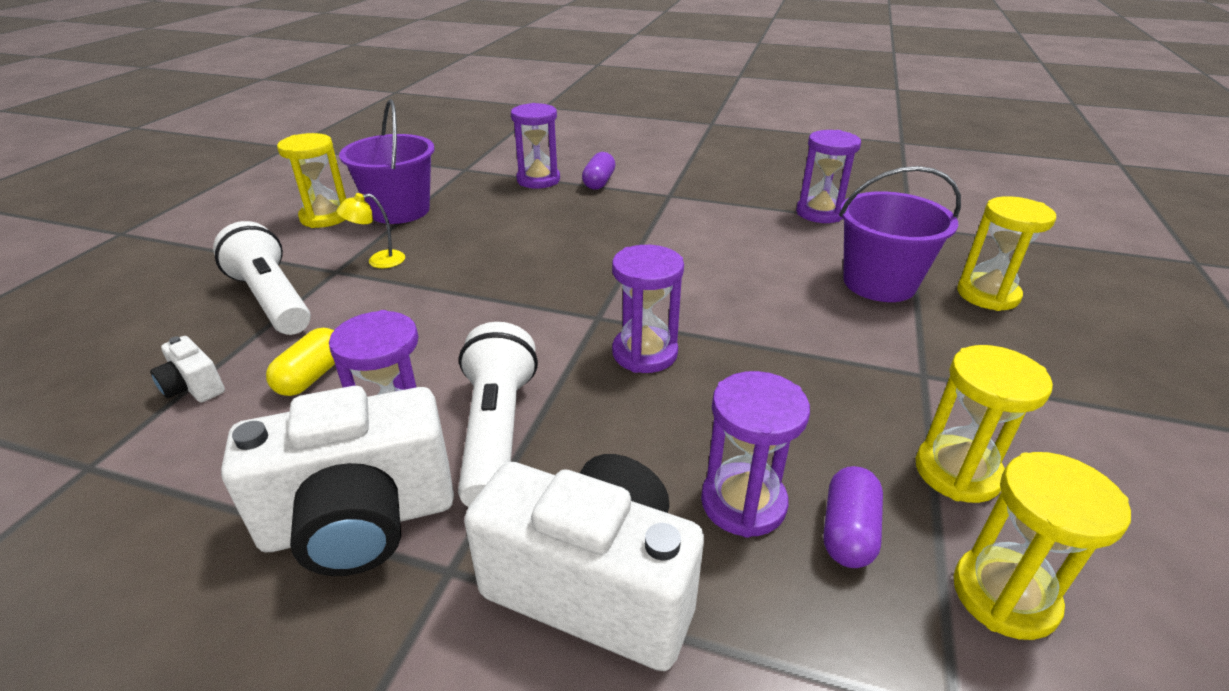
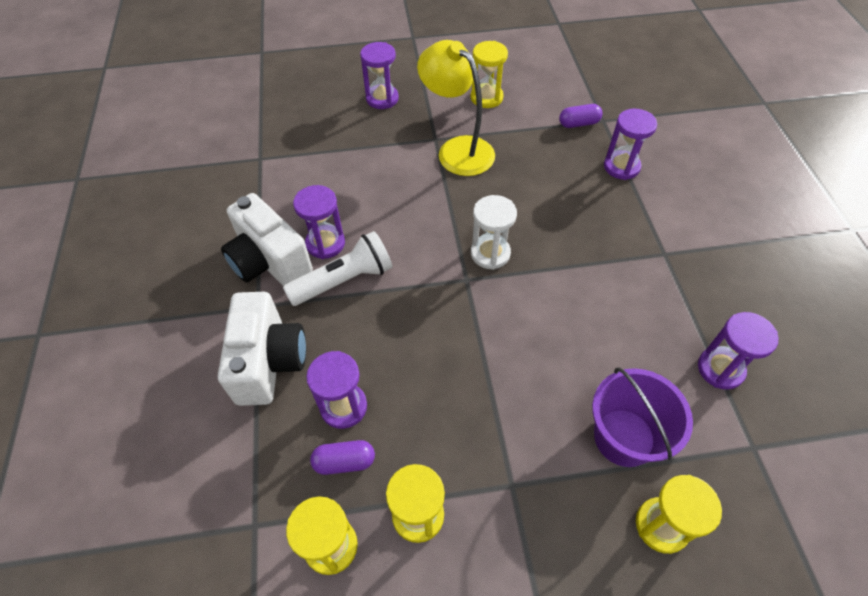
camera: 65 degrees right, 20 degrees up
white camera [150,336,225,403] -> none
white flashlight [213,221,311,335] -> none
yellow capsule [266,328,335,396] -> none
yellow lamp [337,193,405,268] -> yellow lamp [417,40,495,176], size x2.41
purple bucket [339,99,435,224] -> none
purple capsule [582,152,615,190] -> purple capsule moved to [559,104,603,128]
purple hourglass [612,245,684,373] -> purple hourglass moved to [360,42,399,109]
none -> white hourglass [471,195,517,270]

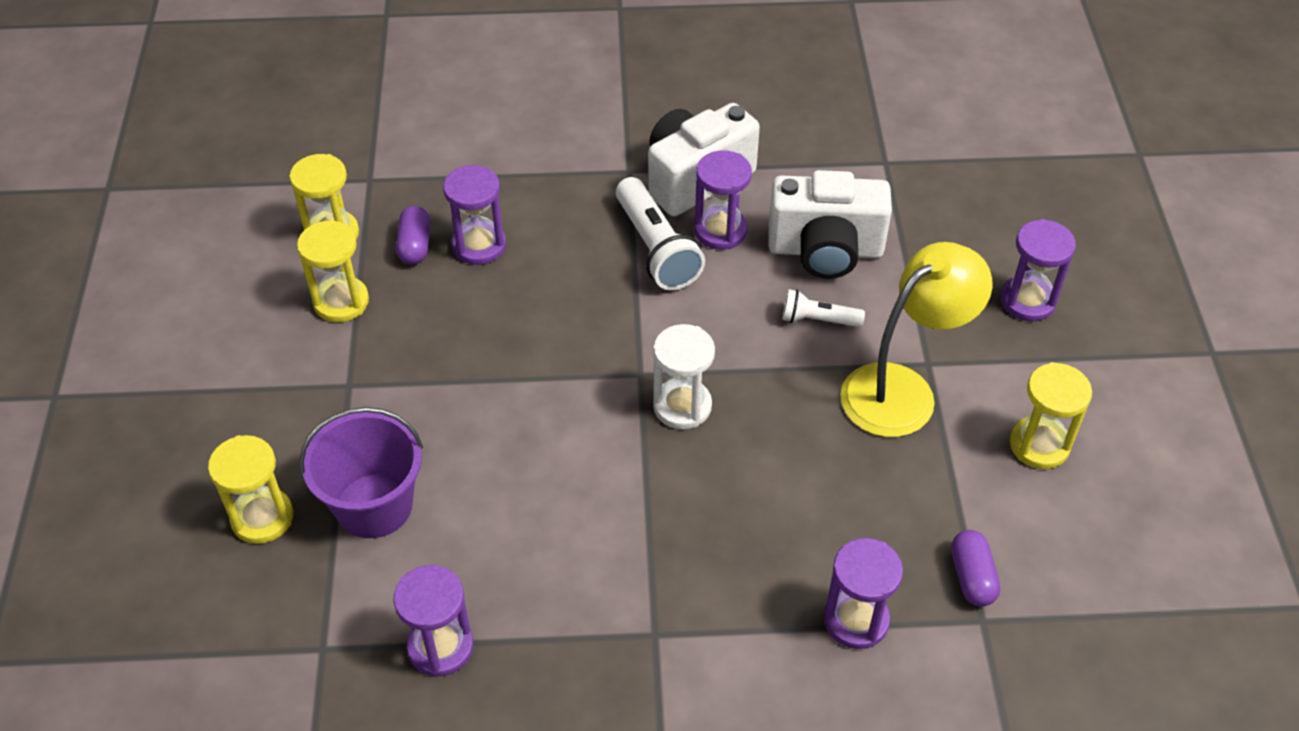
camera: 95 degrees right, 5 degrees down
white camera [218,292,306,406] -> white camera moved to [768,170,892,279]
none -> white flashlight [782,289,865,327]

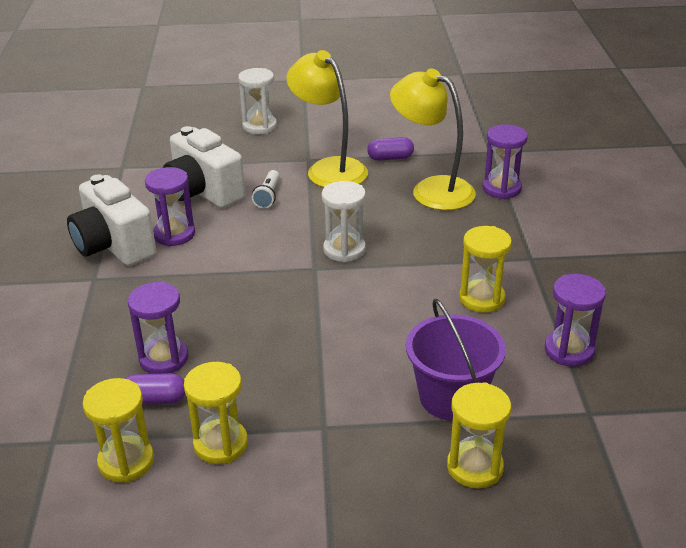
camera: 90 degrees left, 15 degrees down
white flashlight [616,177,705,290] -> none
white camera [768,170,892,279] -> white camera turned 135 degrees clockwise [163,126,245,208]
purple capsule [951,530,1000,606] -> purple capsule moved to [367,137,414,161]
purple hourglass [1000,219,1076,321] -> white hourglass [238,68,277,134]
yellow hourglass [1010,362,1092,469] -> yellow hourglass moved to [459,226,512,313]
none -> yellow lamp [390,69,476,210]

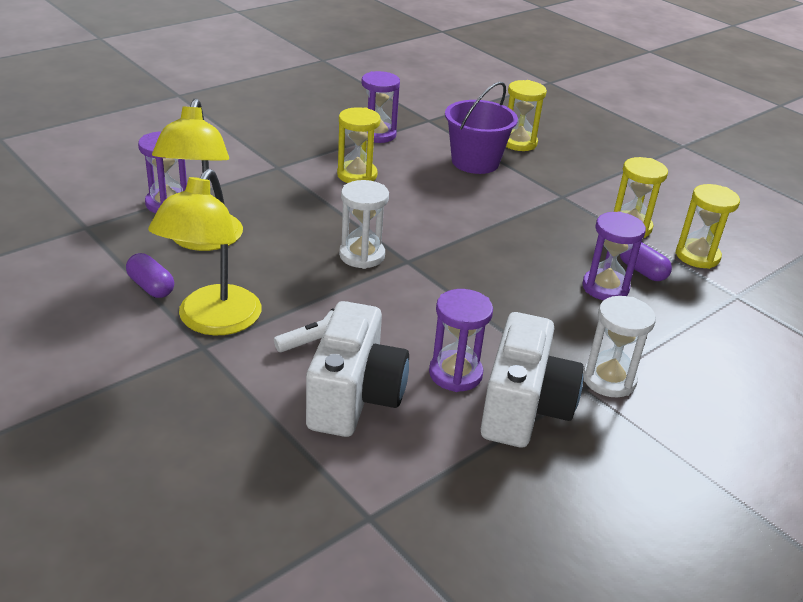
camera: 130 degrees left, 0 degrees up
white hourglass [238,68,277,134] -> white hourglass moved to [583,296,656,397]

